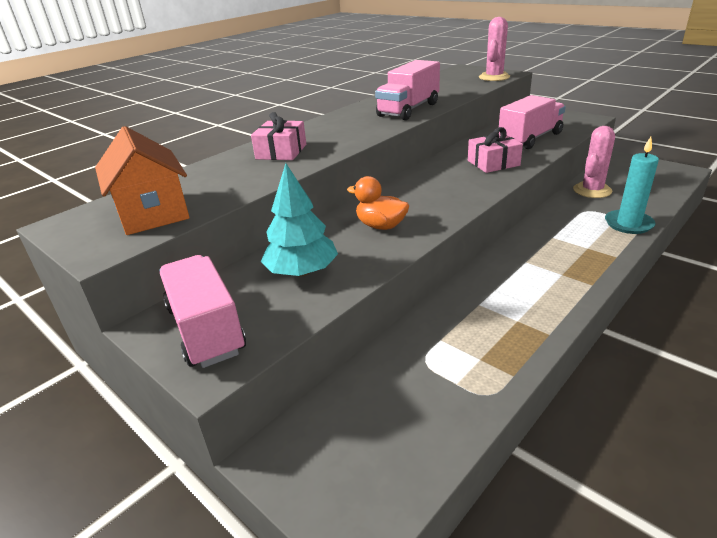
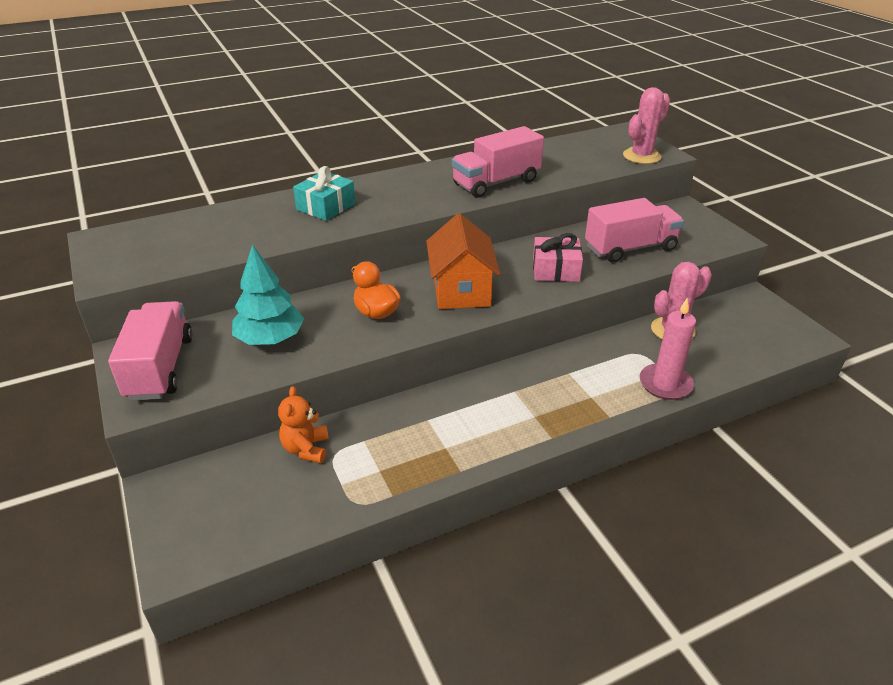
camera: 20 degrees right, 5 degrees up
orange house [95,126,190,235] -> orange house moved to [426,213,500,309]
pink gift [251,112,306,160] -> turquoise gift [293,166,356,221]
turquoise candle [605,137,659,234] -> pink candle [640,298,696,400]
none -> orange teddy bear [278,386,329,463]

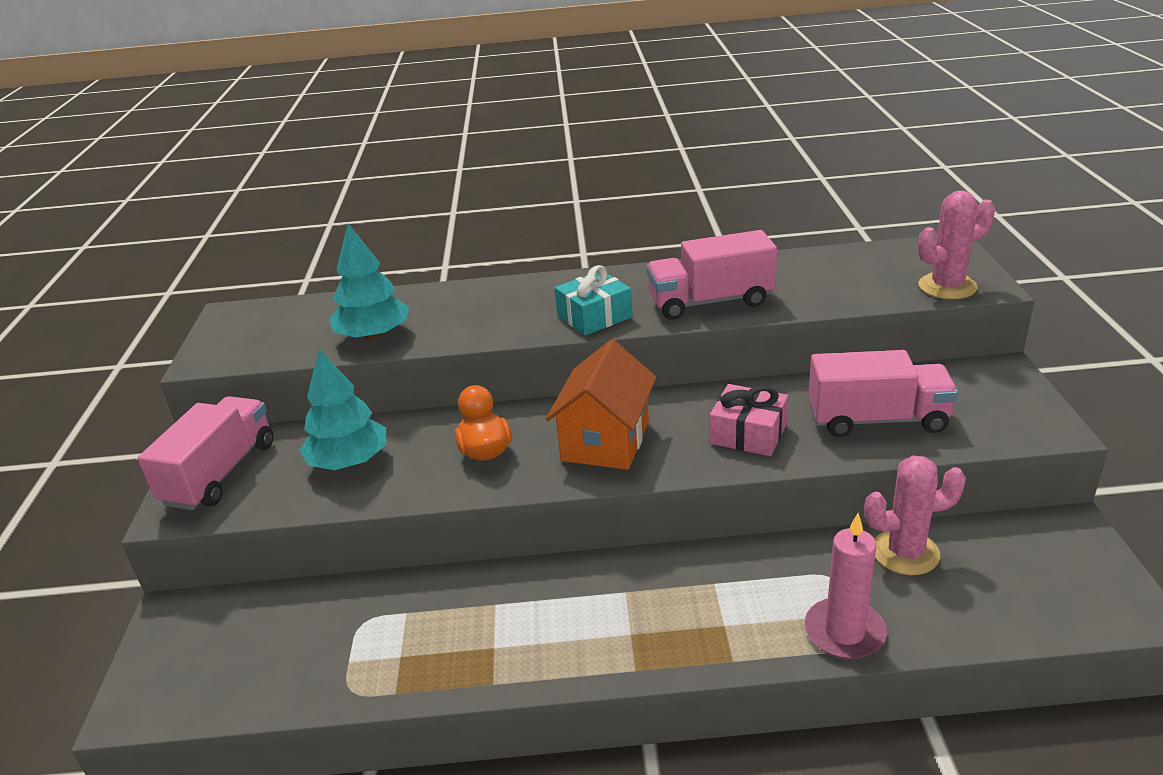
camera: 25 degrees right, 5 degrees down
orange teddy bear [278,386,329,463] -> none
turquoise gift [293,166,356,221] -> turquoise gift moved to [555,265,633,336]
none -> turquoise tree [329,223,409,341]

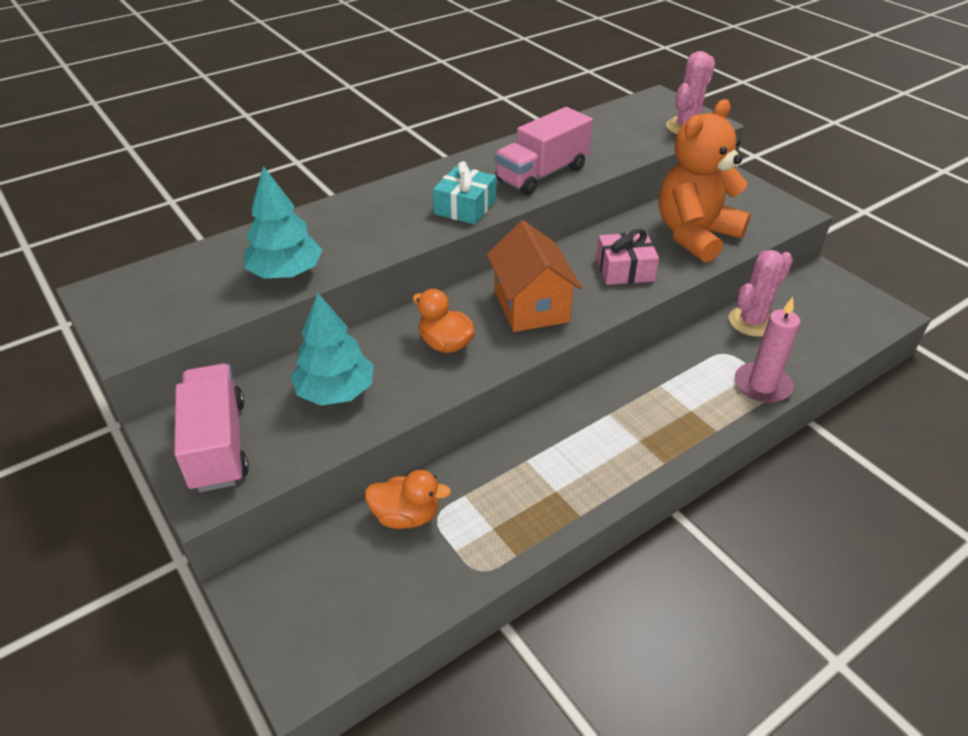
camera: 35 degrees left, 10 degrees up
pink truck [808,350,958,437] -> orange teddy bear [659,99,751,263]
none -> orange duck [365,470,451,529]

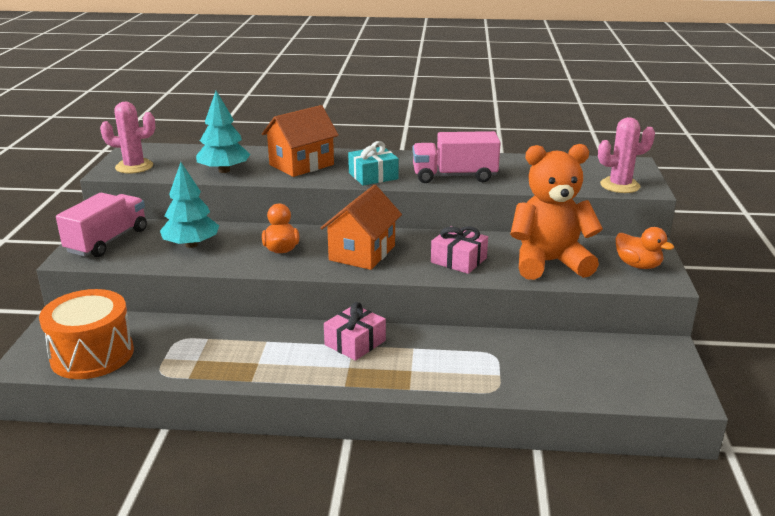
camera: 40 degrees right, 15 degrees down
orange duck [365,470,451,529] -> orange duck moved to [615,227,674,269]
pink cactus [729,250,793,337] -> pink cactus moved to [100,101,155,174]
pink candle [735,297,801,403] -> none
none -> orange drum [39,289,134,379]
none -> orange house [262,105,339,177]
none -> pink gift [324,302,386,361]

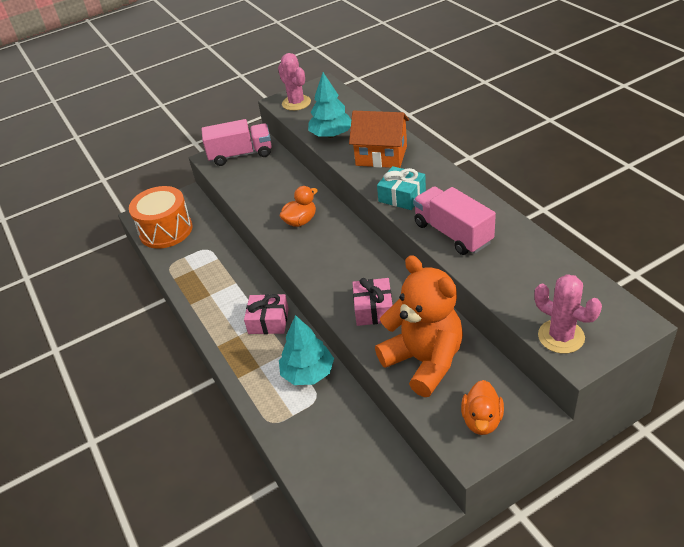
camera: 60 degrees right, 15 degrees up
turquoise tree [160,162,219,248] -> turquoise tree moved to [279,315,334,385]
orange house [321,185,402,270] -> none

